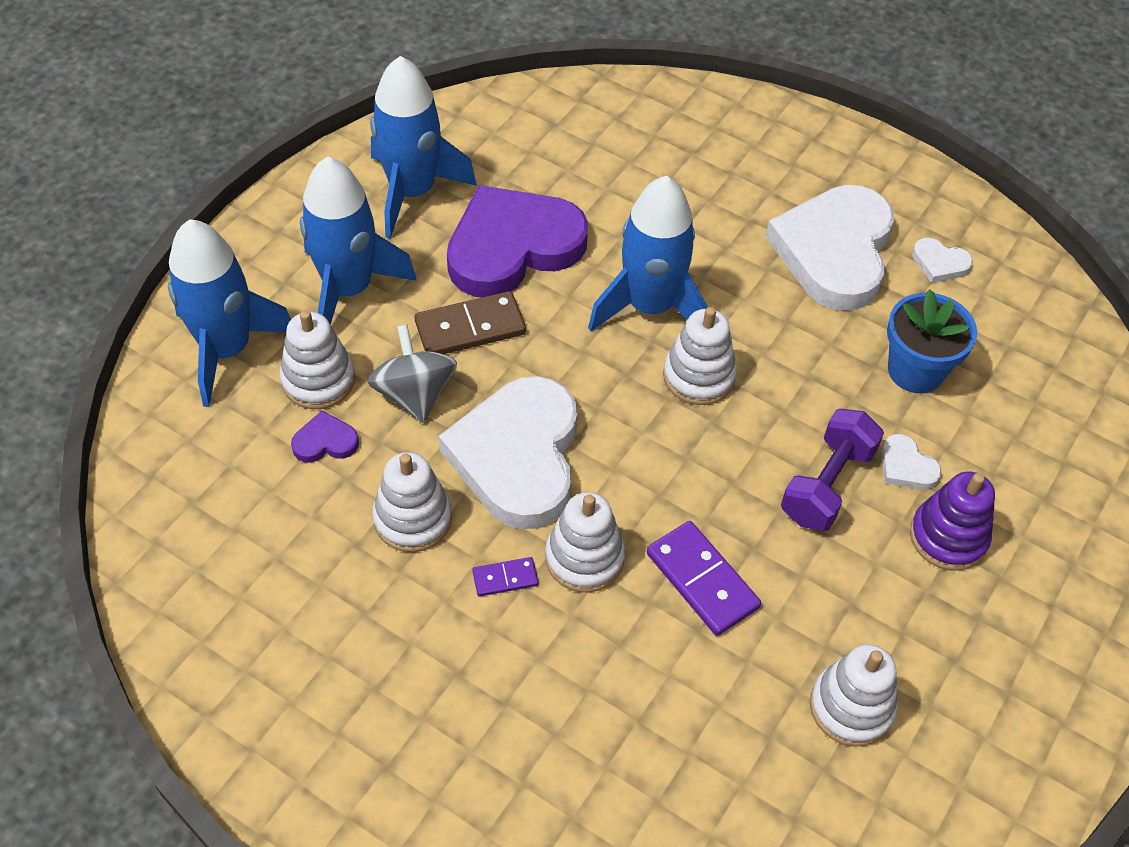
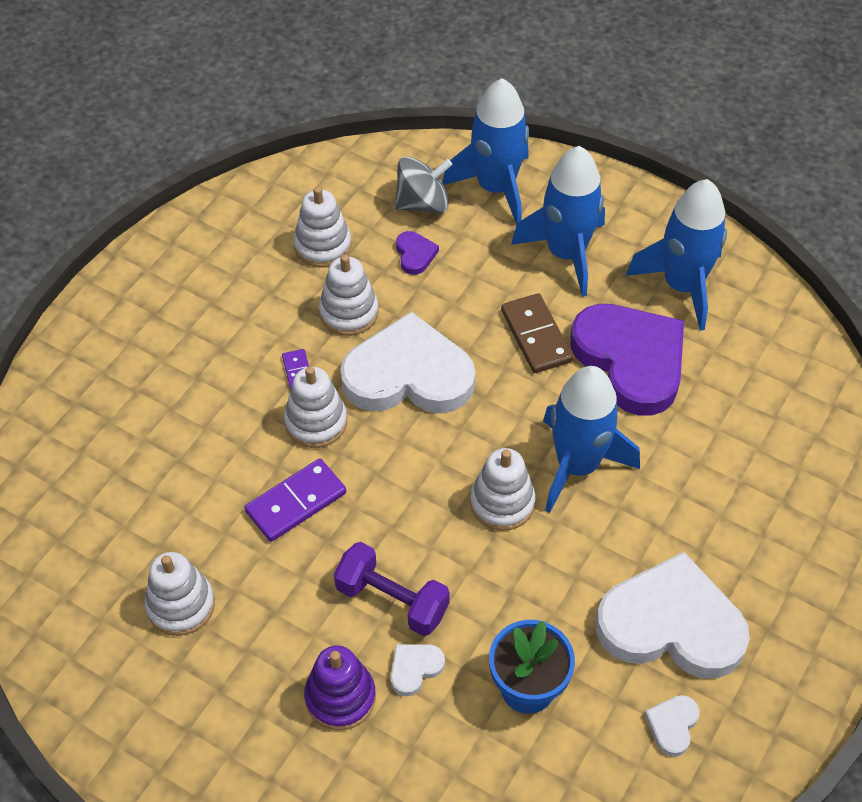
camera: 90 degrees right, 0 degrees up
white stacking toy [279,310,355,409] -> white stacking toy moved to [294,187,351,268]
grey spinning top [367,325,457,423] -> grey spinning top moved to [395,157,453,214]

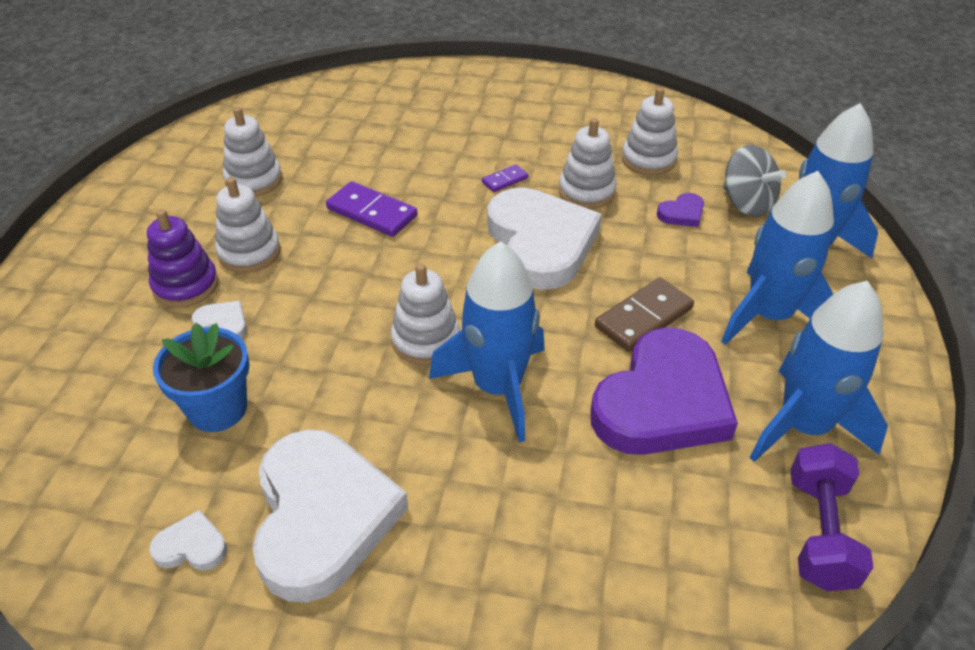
camera: 70 degrees right, 10 degrees down
white stacking toy [284,366,347,448] -> white stacking toy moved to [215,177,281,273]
purple dumbbell [334,542,450,636] -> purple dumbbell moved to [791,443,874,591]

